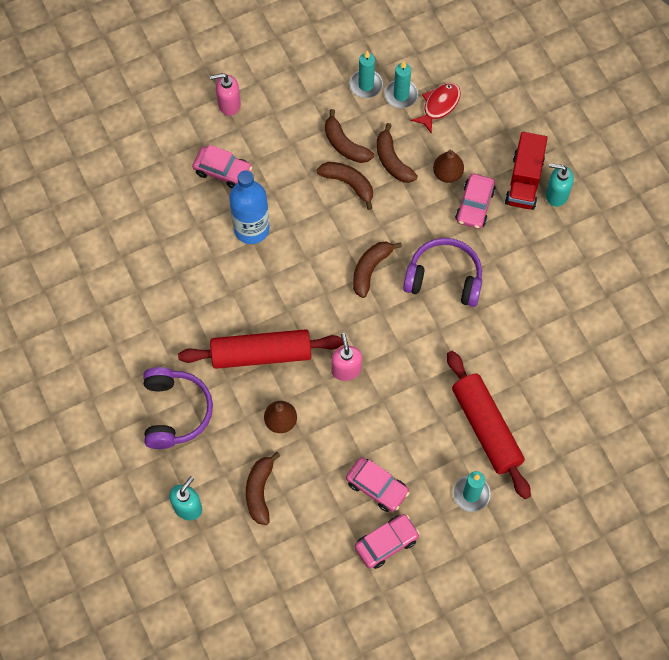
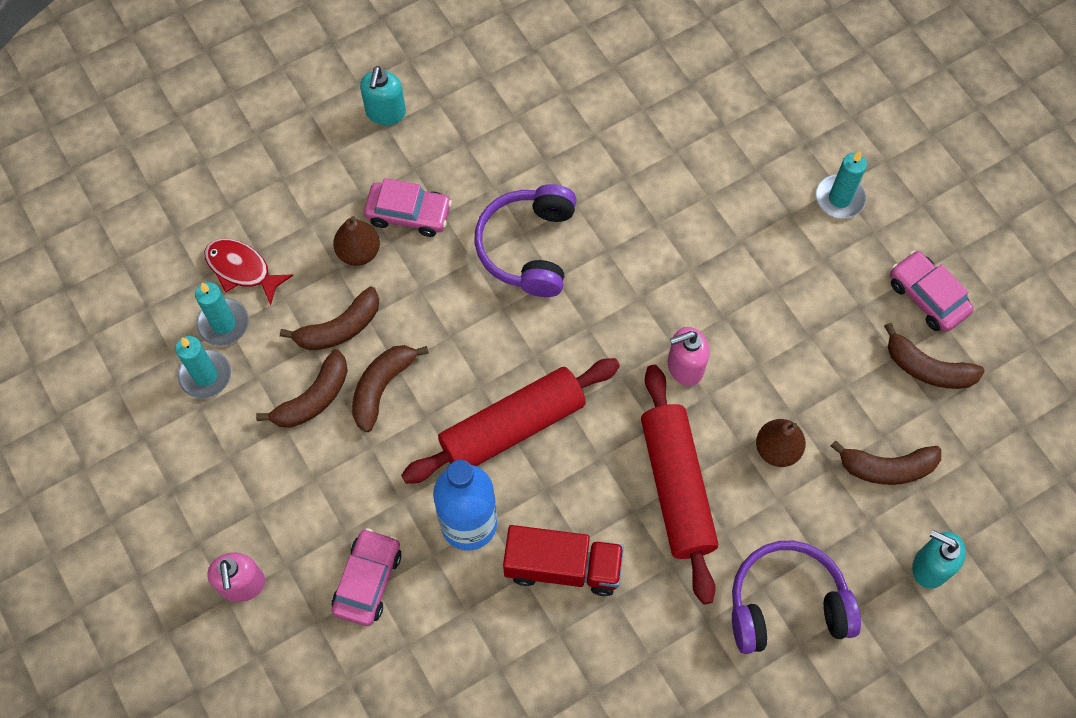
camera: 95 degrees left, 0 degrees up
pink car [346,457,409,512] -> none
brown banana [353,242,402,298] -> brown banana moved to [884,323,985,389]
red rolling pin [447,351,531,499] -> red rolling pin moved to [401,358,620,484]
red truck [505,132,548,210] -> red truck moved to [503,525,624,596]

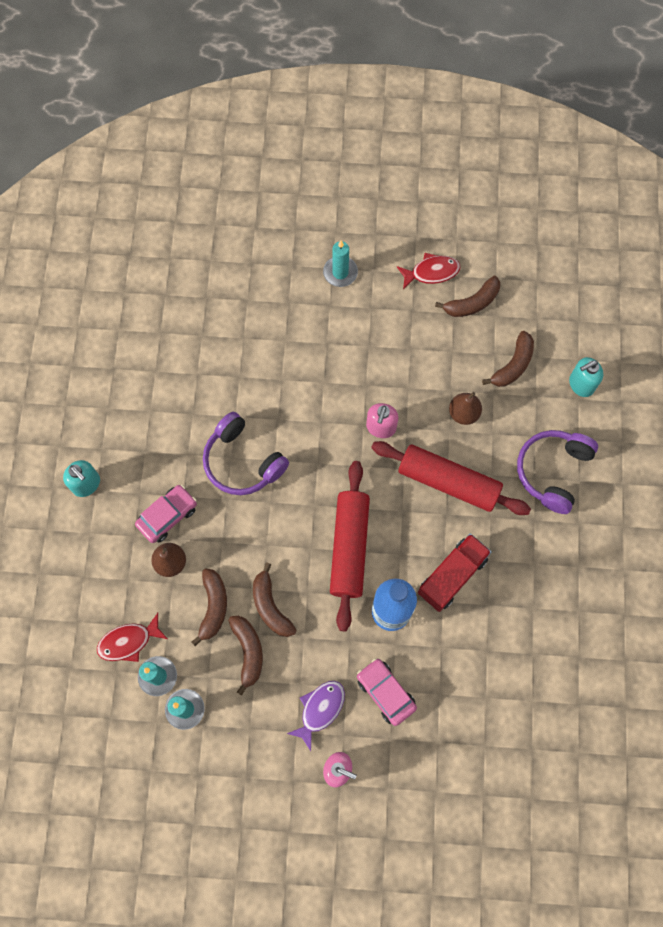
camera: 55 degrees left, 5 degrees up
pink car [890,251,974,332] -> red fish [397,253,460,290]
none -> purple fish [287,681,345,751]

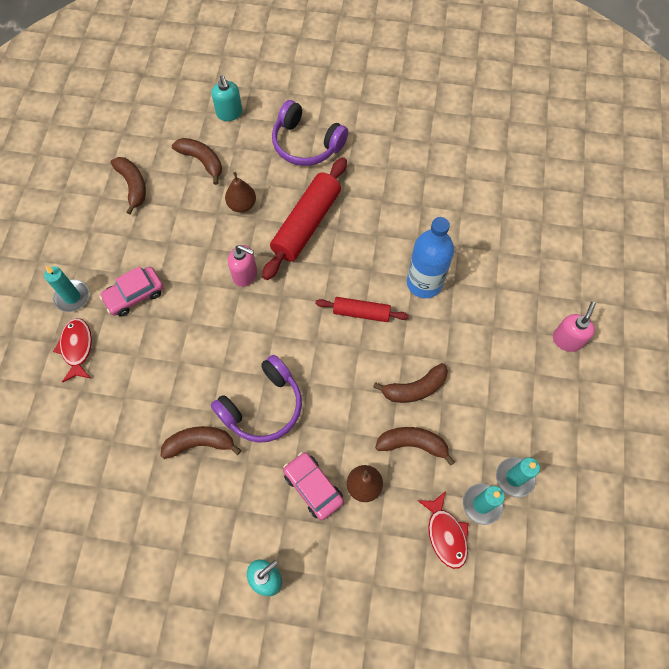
camera: 85 degrees left, 5 degrees down
brown banana [228,616,263,696] -> brown banana moved to [161,426,241,459]
purple fish [287,681,345,751] -> none
red rolling pin [330,461,370,631] -> red rolling pin [316,297,409,322], size x0.57
pink car [357,658,417,726] -> pink car moved to [100,266,164,317]
red fish [397,253,460,290] -> red fish moved to [53,318,92,383]
red truck [418,534,491,612] -> none

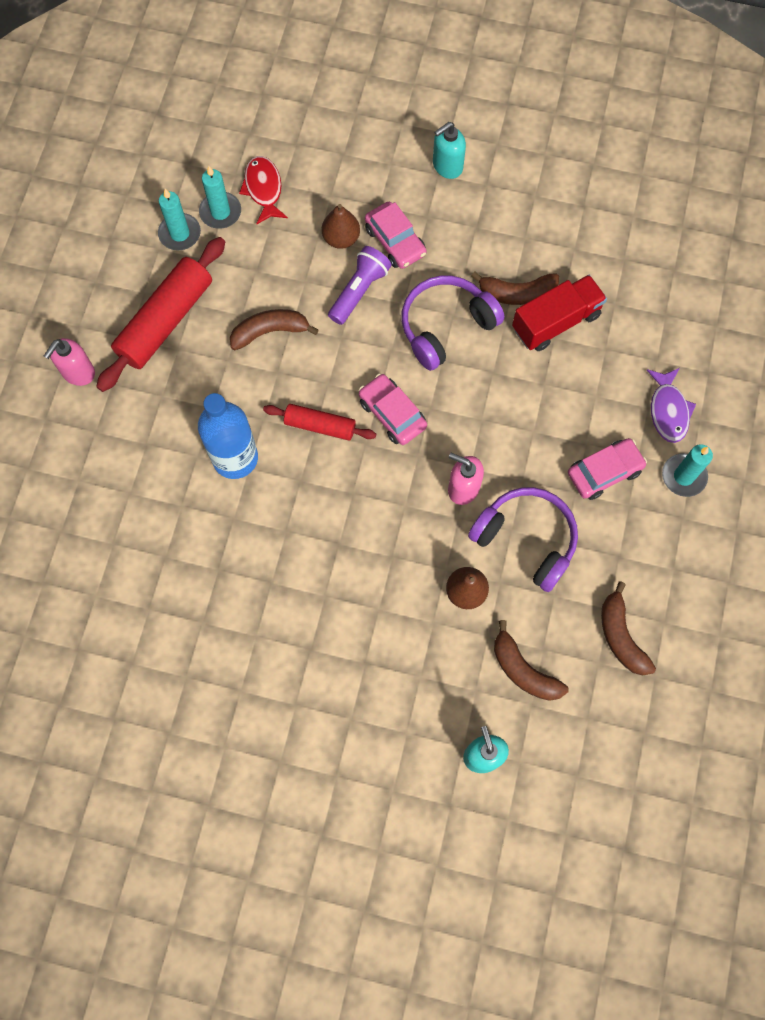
camera: 175 degrees left, 5 degrees up
red fish [53,318,92,383] -> purple fish [647,368,696,443]
red rolling pin [262,157,347,280] -> red rolling pin moved to [96,237,225,392]
purple headphones [272,100,348,166] -> purple headphones moved to [468,487,578,592]
brown banana [375,427,455,466] -> none
none -> purple flashlight [328,246,392,325]
none -> pink car [359,374,427,445]
none -> red truck [512,275,607,351]

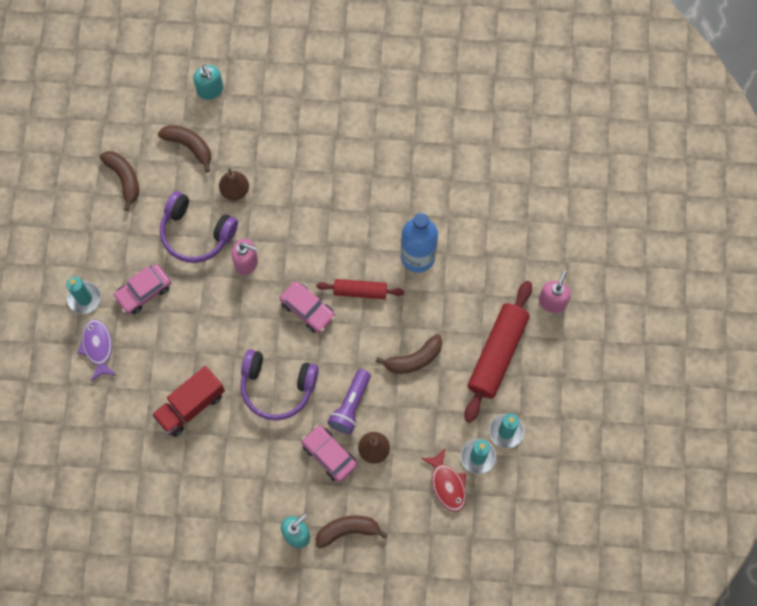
camera: 170 degrees right, 0 degrees up
purple headphones [401,275,505,371] -> purple headphones turned 60 degrees clockwise [240,349,319,421]
brown banana [471,271,559,305] -> brown banana moved to [316,516,388,549]

